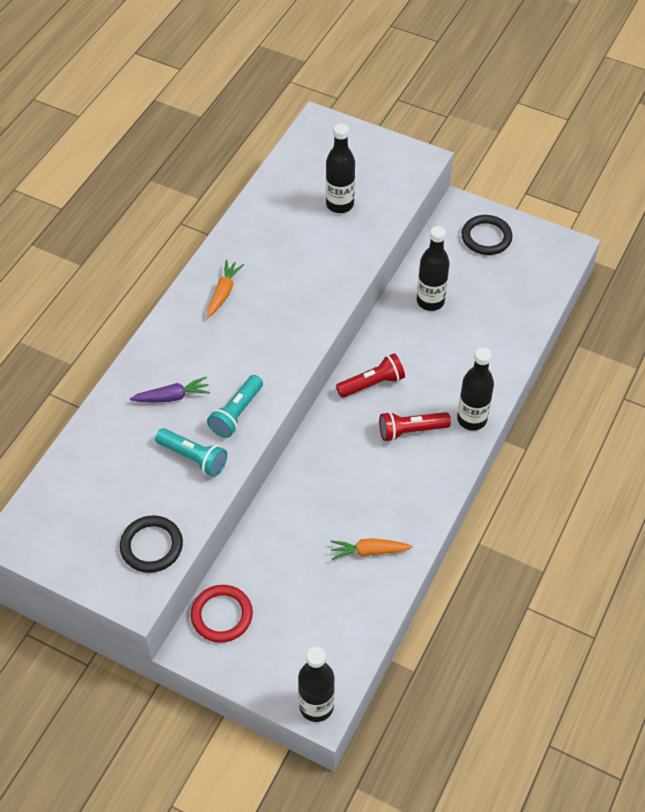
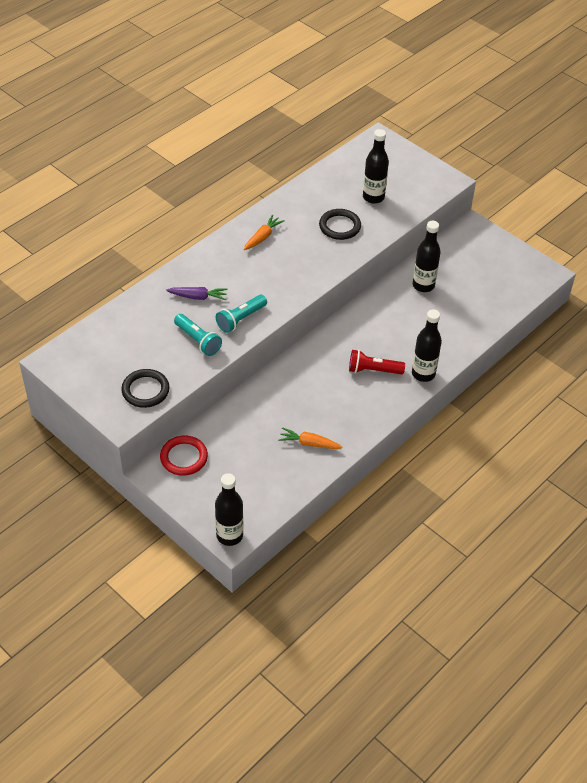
camera: 15 degrees right, 5 degrees down
red flashlight [336,353,405,398] -> none
black ring [462,215,513,255] -> black ring moved to [319,209,361,240]

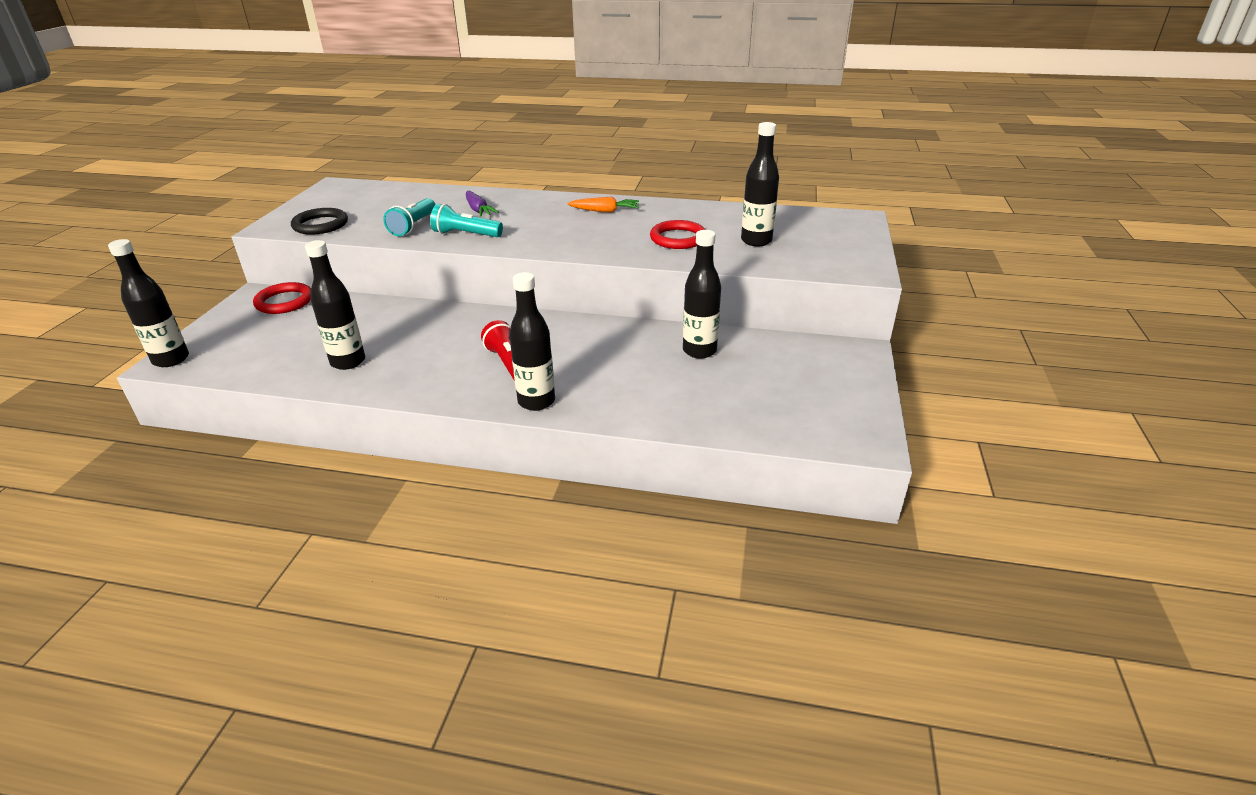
camera: 60 degrees right, 15 degrees down
orange carrot [279,427,342,449] -> black bottle [305,240,365,370]
black ring [319,209,361,240] -> red ring [650,220,706,249]

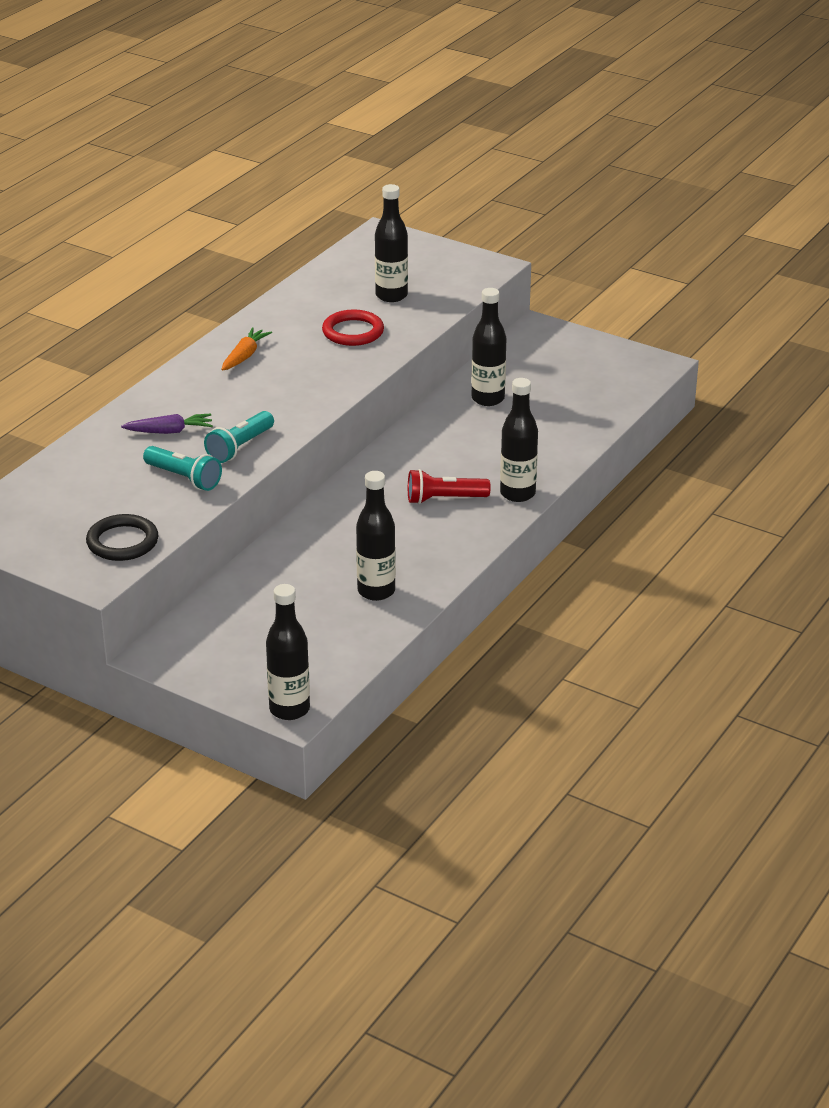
camera: 70 degrees left, 0 degrees up
red ring [253,282,311,314] -> none

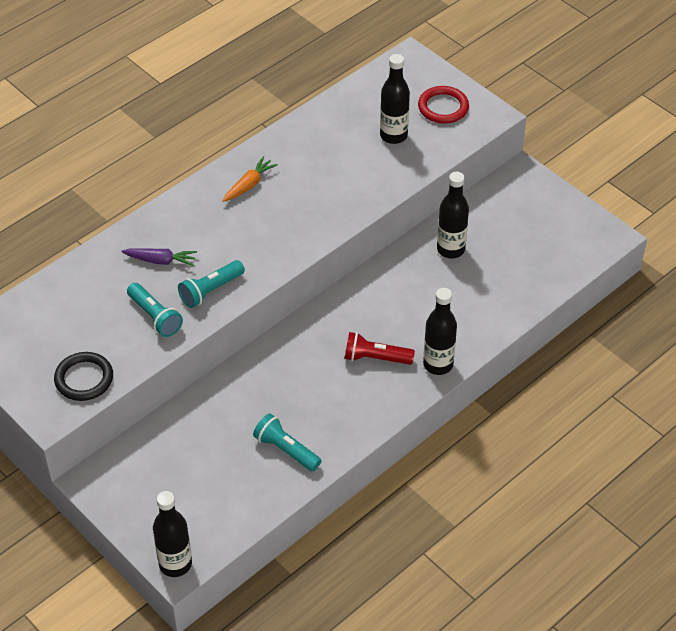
camera: 15 degrees right, 15 degrees up
red ring [322,310,384,346] -> red ring moved to [418,86,469,124]
black bottle [356,471,396,601] -> turquoise flashlight [253,413,321,472]

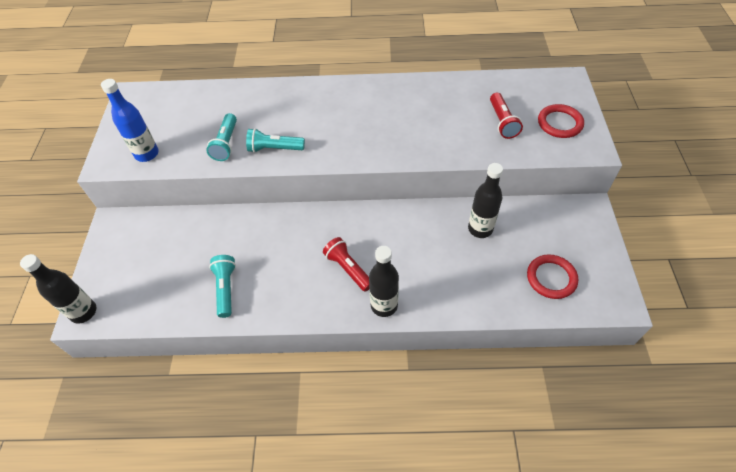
camera: 45 degrees right, 5 degrees up
black ring [54,352,113,401] -> blue bottle [101,79,159,162]
purple carrot [122,248,197,266] -> none
orange carrot [223,156,278,202] -> none
black bottle [380,54,410,144] -> red flashlight [490,93,523,139]
none -> red ring [527,255,578,299]

